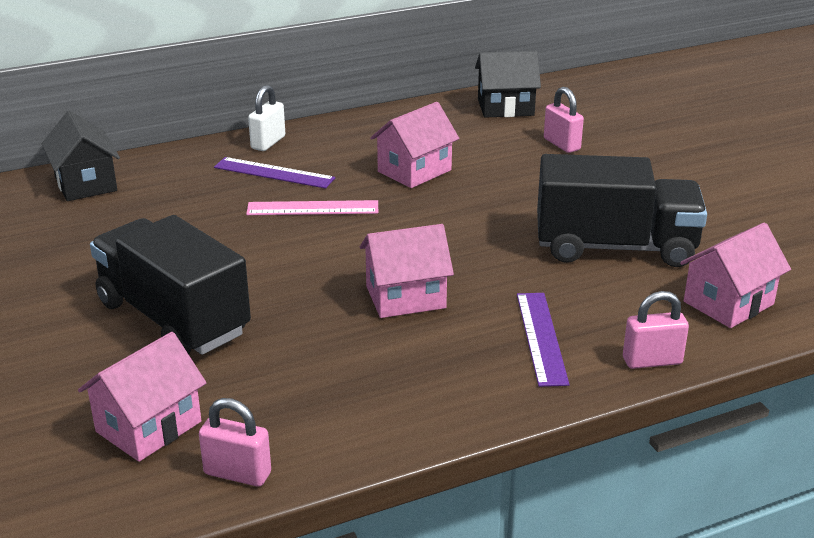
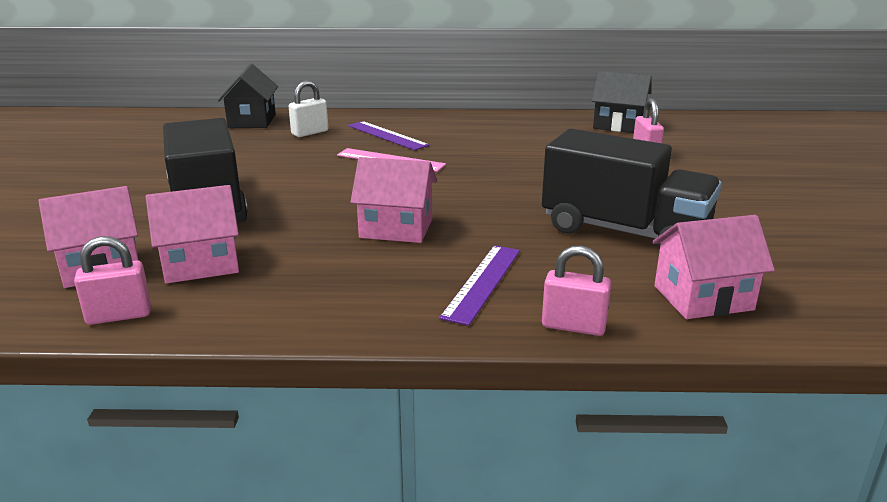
camera: 25 degrees right, 5 degrees down
pink padlock [199,398,271,487] -> pink padlock turned 60 degrees counterclockwise [74,236,151,325]
white padlock [248,85,285,151] -> white padlock moved to [289,81,328,137]
pink house [370,102,459,188] -> pink house moved to [146,185,239,284]

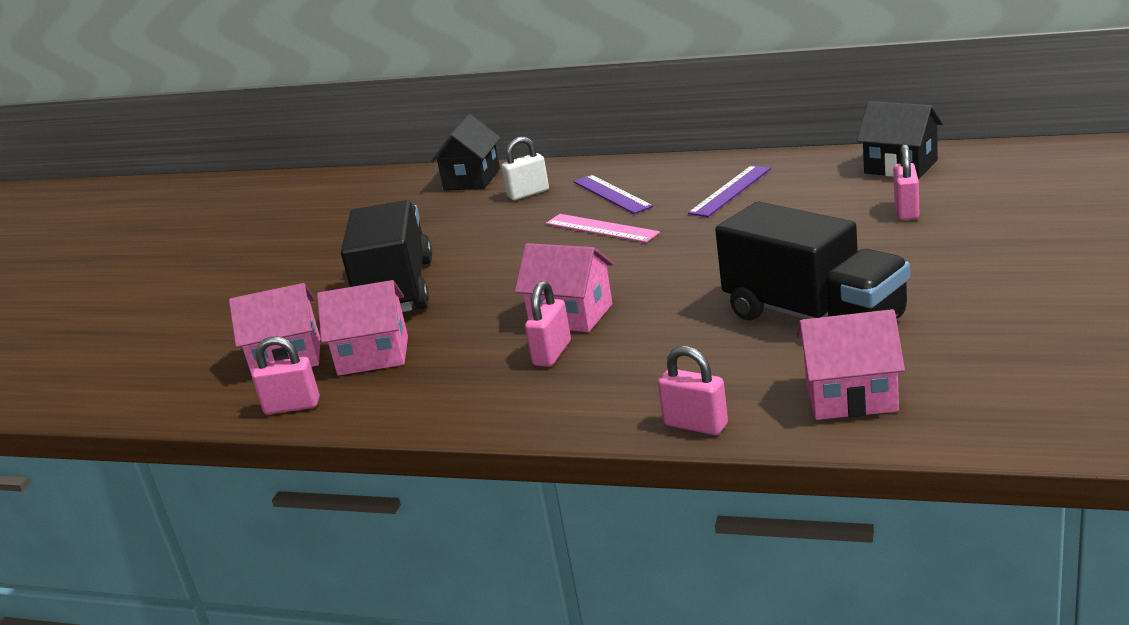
camera: 20 degrees right, 0 degrees up
purple ruler [439,245,520,326] -> purple ruler moved to [688,165,771,217]
none -> pink padlock [525,281,571,367]

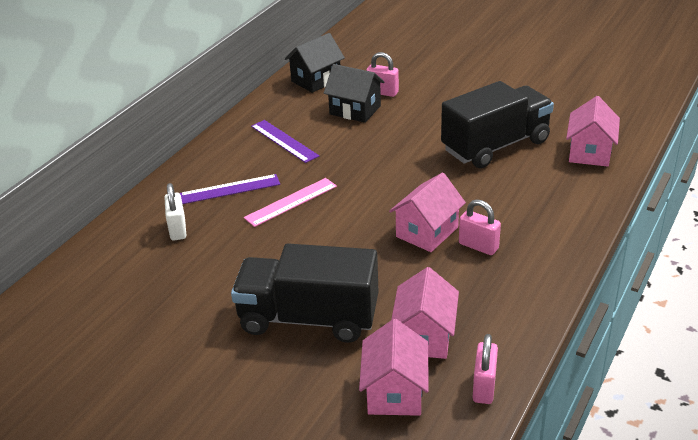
camera: 80 degrees left, 10 degrees up
black house [430,114,501,191] -> black house moved to [324,64,384,123]
pink padlock [658,346,728,435] -> none

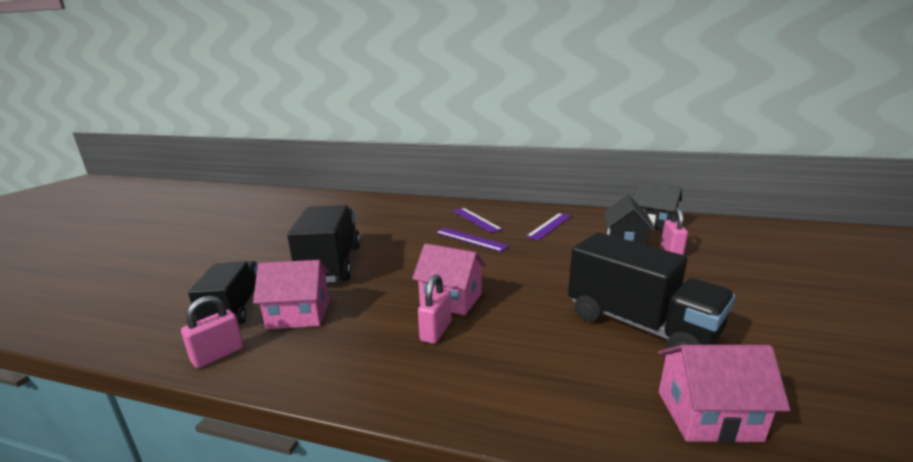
camera: 75 degrees right, 15 degrees down
white padlock [165,183,186,240] -> none
pink ruler [244,178,337,227] -> purple ruler [435,228,509,252]
pink house [359,319,429,416] -> black truck [188,261,258,324]
pink padlock [473,334,498,404] -> pink padlock turned 45 degrees counterclockwise [181,296,243,368]

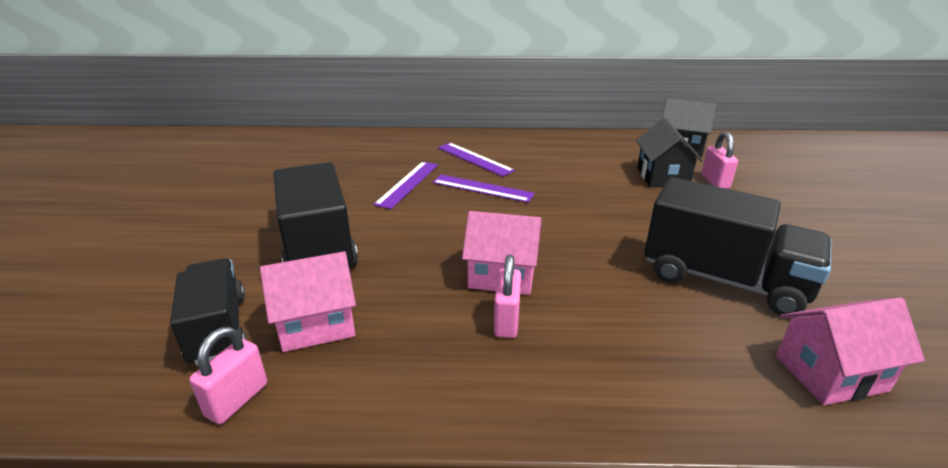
camera: 15 degrees left, 10 degrees up
purple ruler [526,213,572,240] -> purple ruler moved to [373,162,438,209]

